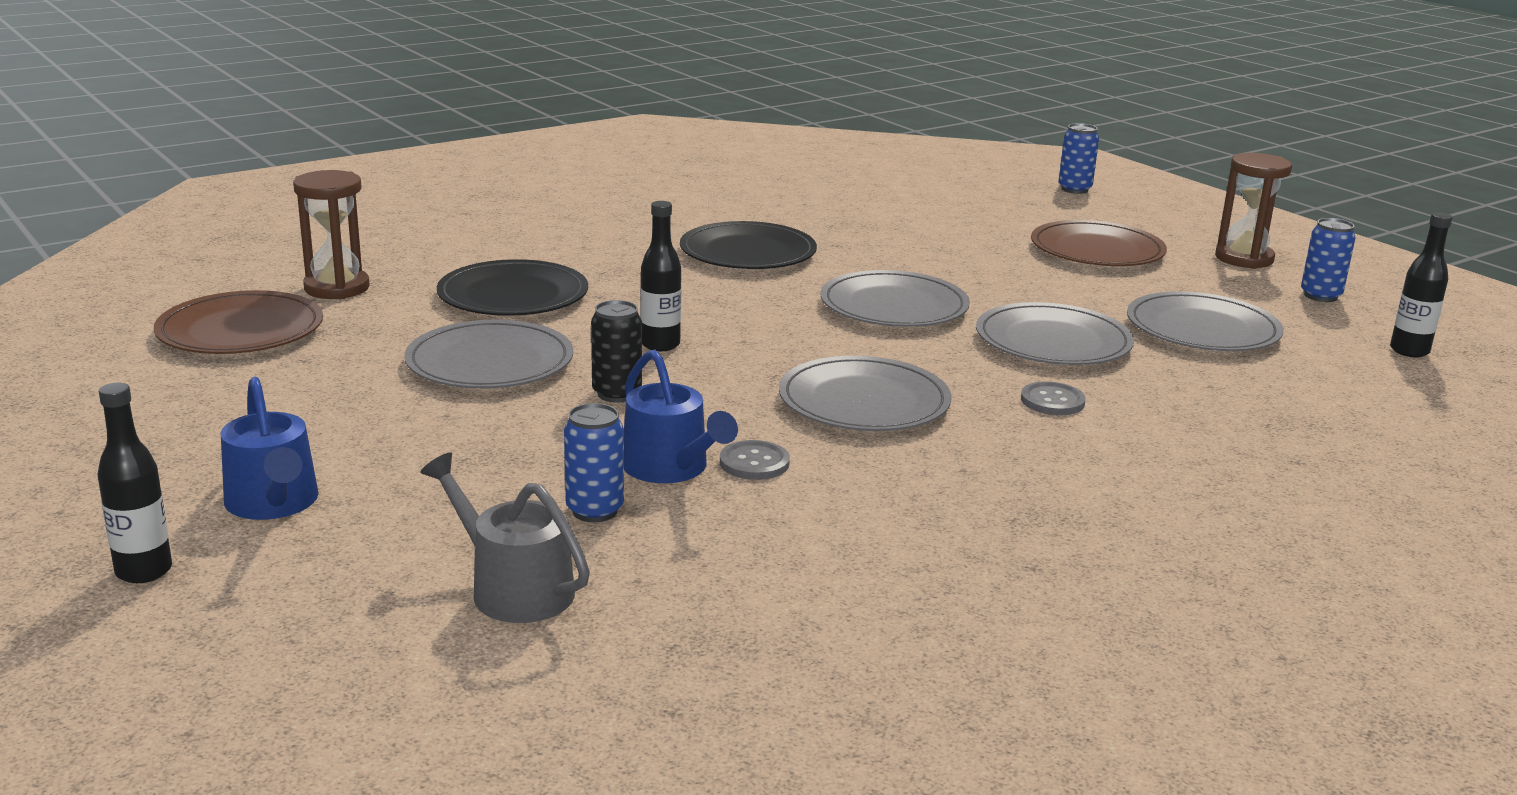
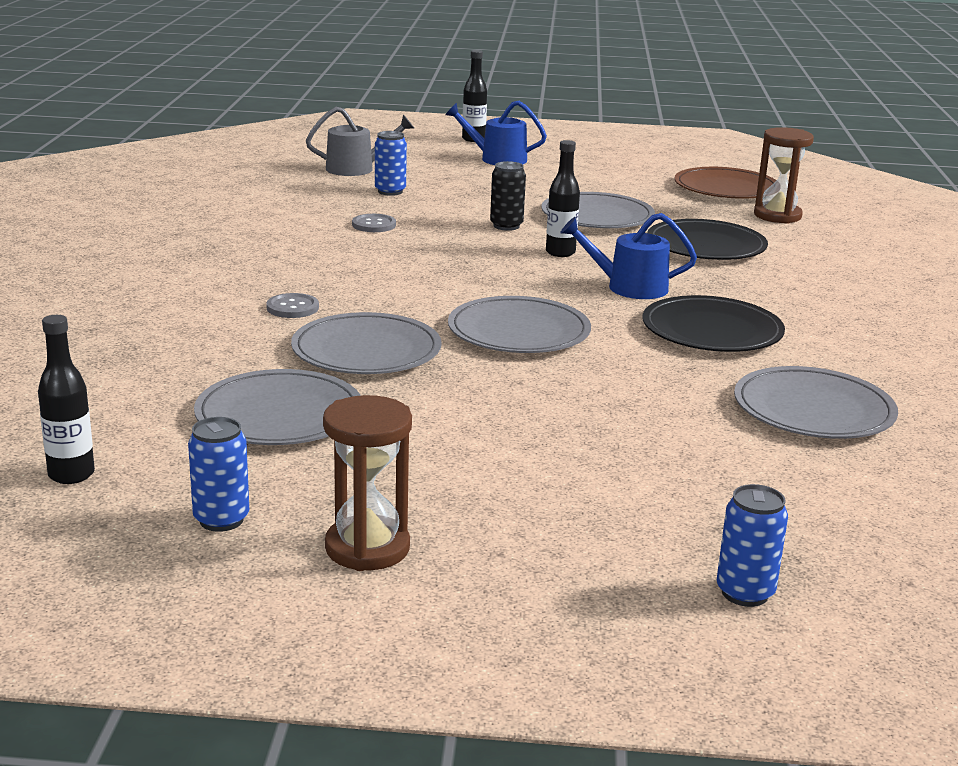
camera: 130 degrees right, 0 degrees up
blue watering can [624,350,738,483] -> blue watering can moved to [560,213,697,299]
grey plate [779,356,952,431] -> grey plate moved to [734,366,898,439]
brown plate [1031,220,1167,266] -> none

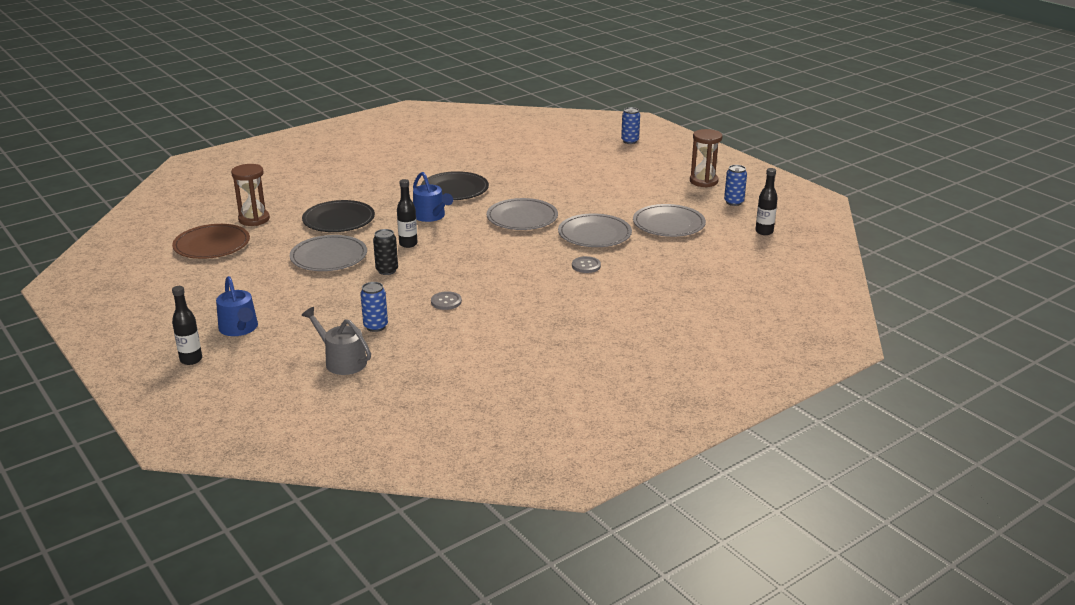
camera: 130 degrees left, 5 degrees up
grey plate [734,366,898,439] -> none

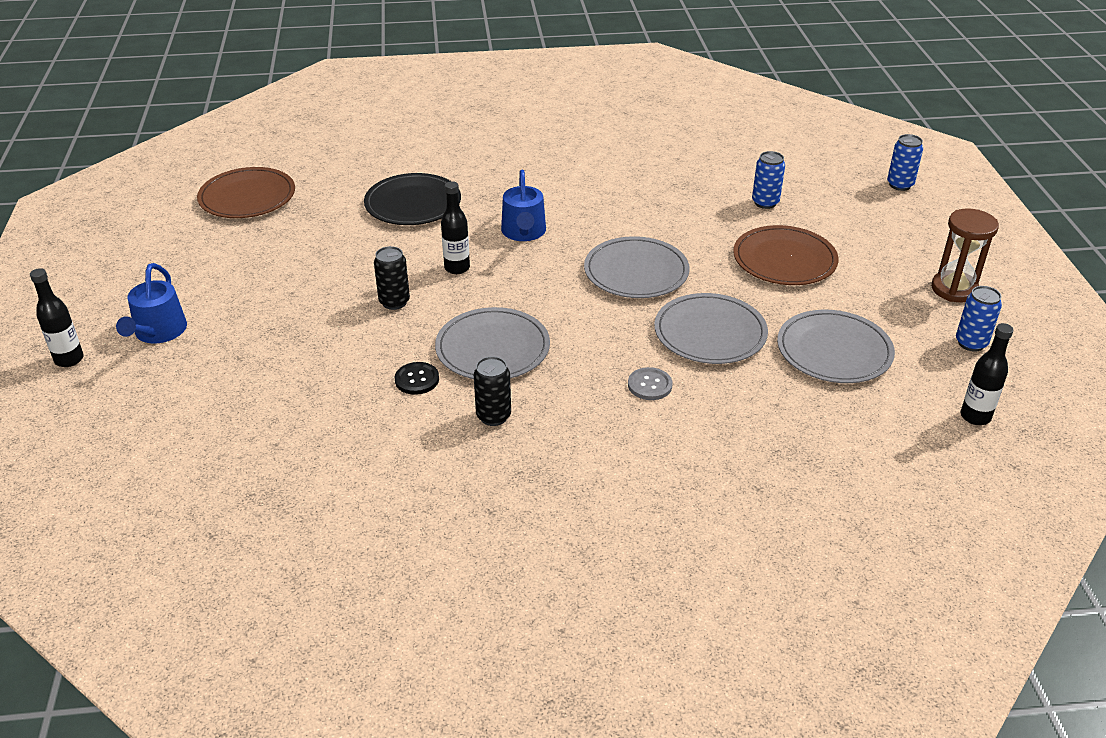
camera: 30 degrees right, 10 degrees up
brown hourglass [231,164,270,226] -> none
grey plate [290,235,367,271] -> grey plate moved to [435,307,550,379]
grey watering can [301,307,371,375] -> none
blue can [360,282,388,332] -> blue can moved to [752,151,785,209]
black plate [421,171,489,200] -> none
grey button [431,291,462,310] -> black button [395,362,439,395]
none -> black can [474,356,511,426]
none -> brown plate [733,225,839,285]

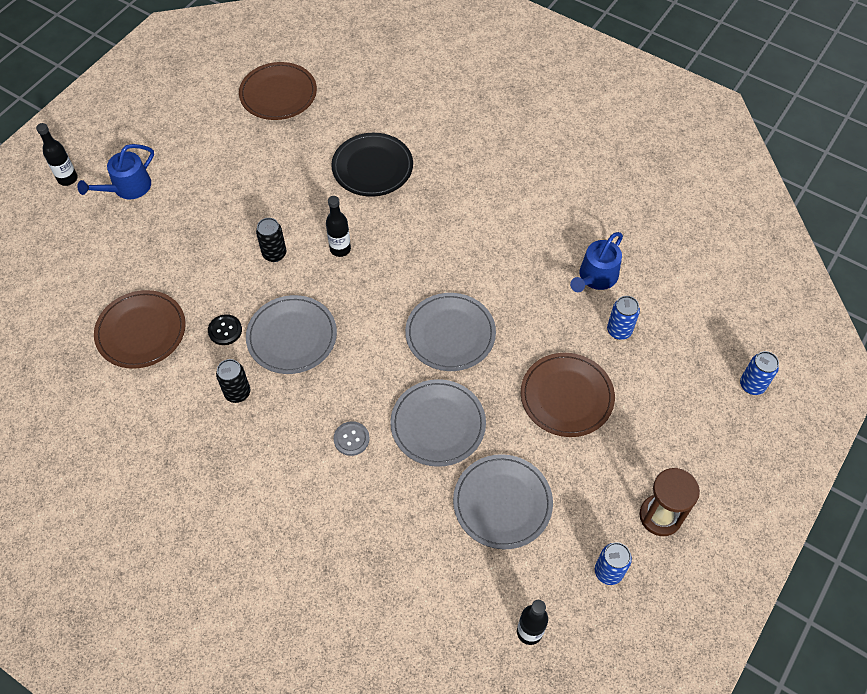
camera: 40 degrees right, 20 degrees up
blue watering can [501,170,546,241] -> blue watering can moved to [570,232,623,292]
none -> brown plate [94,290,186,369]

